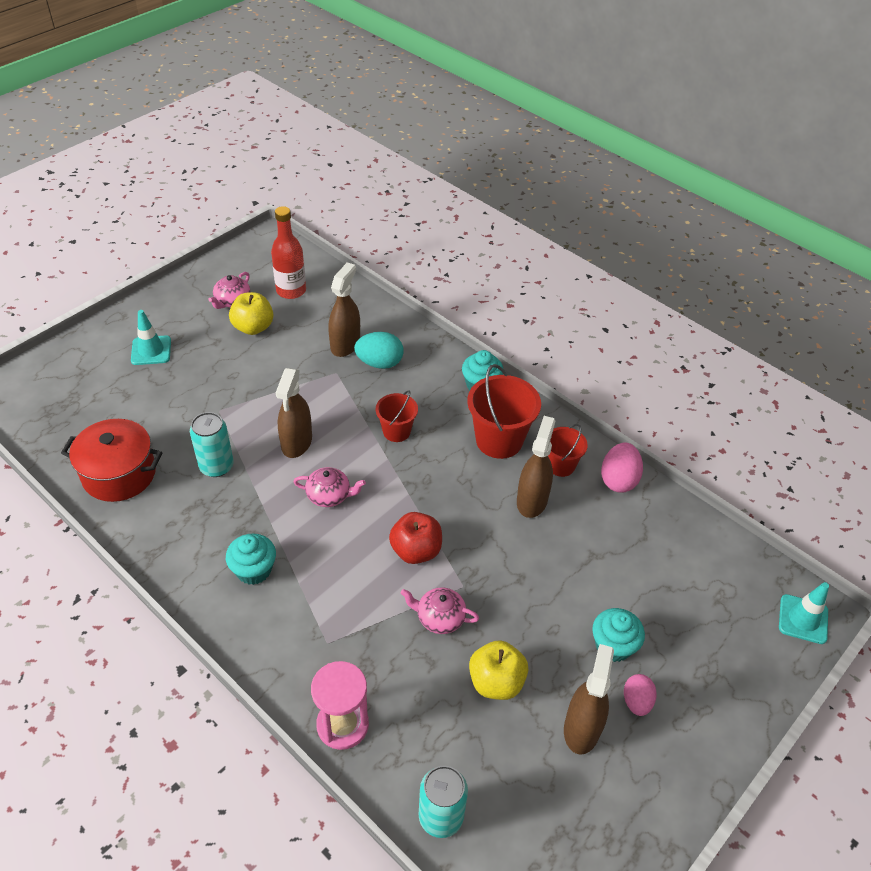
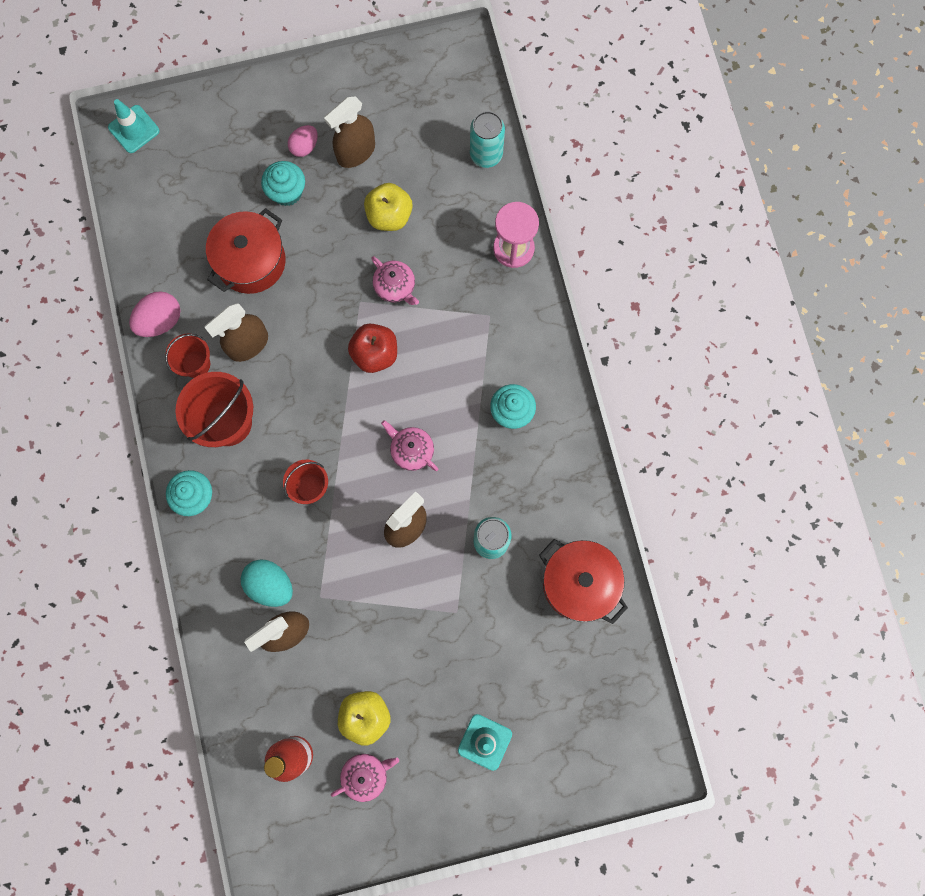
camera: 145 degrees left, 30 degrees up
none -> red pot [206,208,286,294]

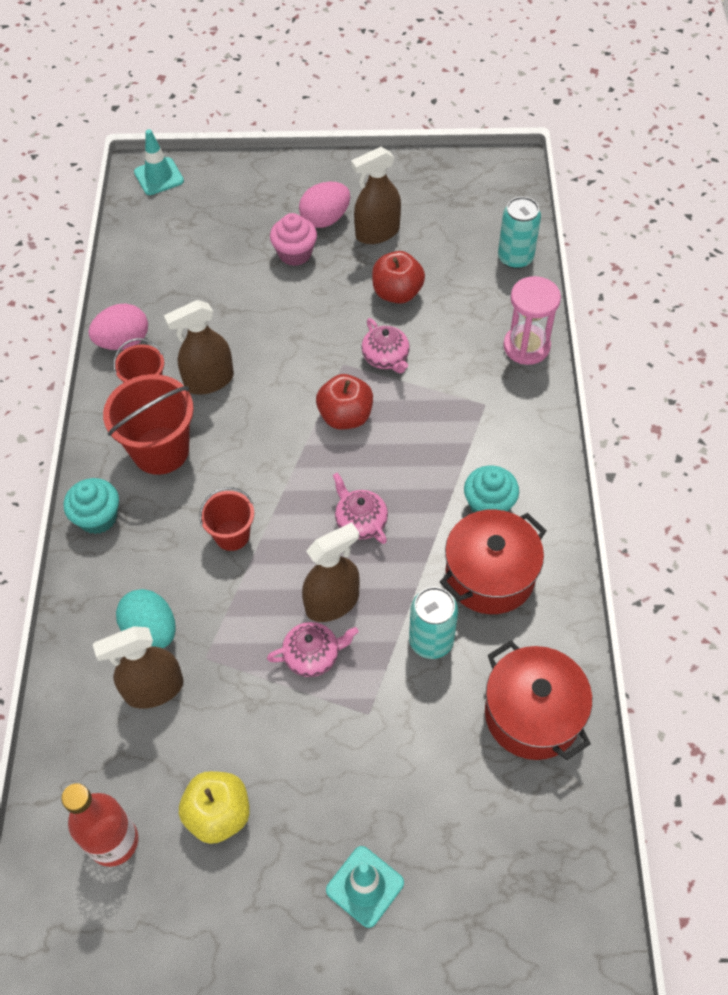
camera: 15 degrees right, 20 degrees down
red pot [206,208,286,294] -> red pot moved to [440,509,547,614]
turquoise cupcake [261,161,305,206] -> pink cupcake [270,213,317,266]
pink egg [288,125,318,157] -> pink egg [299,182,350,228], size x1.50
pink teapot [331,754,399,802] -> pink teapot moved to [267,622,359,677]
yellow apple [364,183,413,231] -> red apple [372,251,425,304]

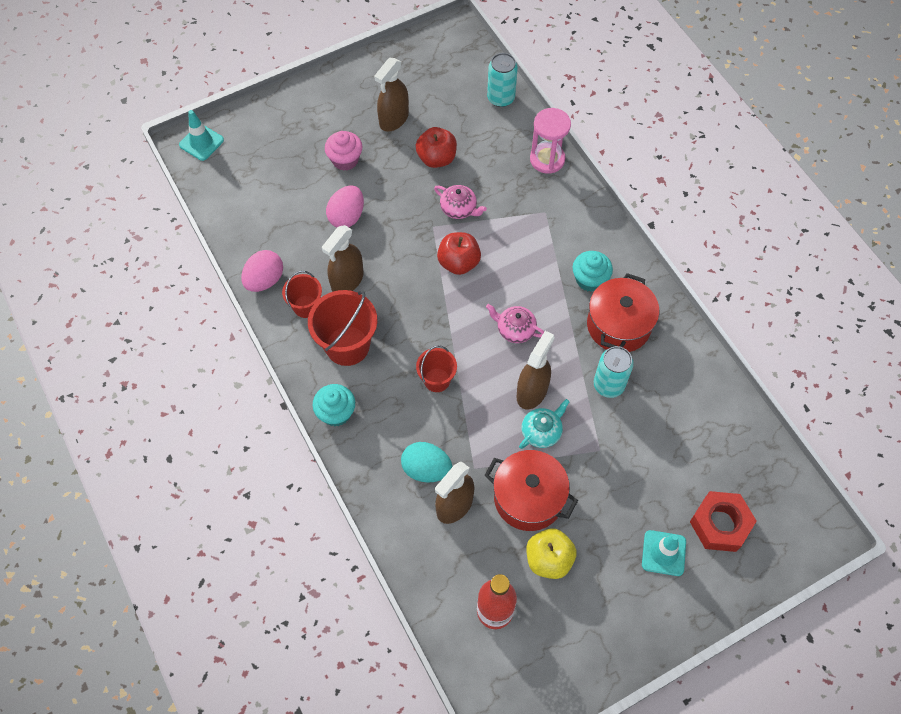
camera: 30 degrees left, 5 degrees up
pink teapot [267,622,359,677] -> turquoise teapot [519,399,570,449]
pink egg [299,182,350,228] -> pink egg moved to [326,185,364,227]
red pot [485,641,592,760] -> red pot moved to [484,450,578,531]
none -> red nut [690,491,757,552]

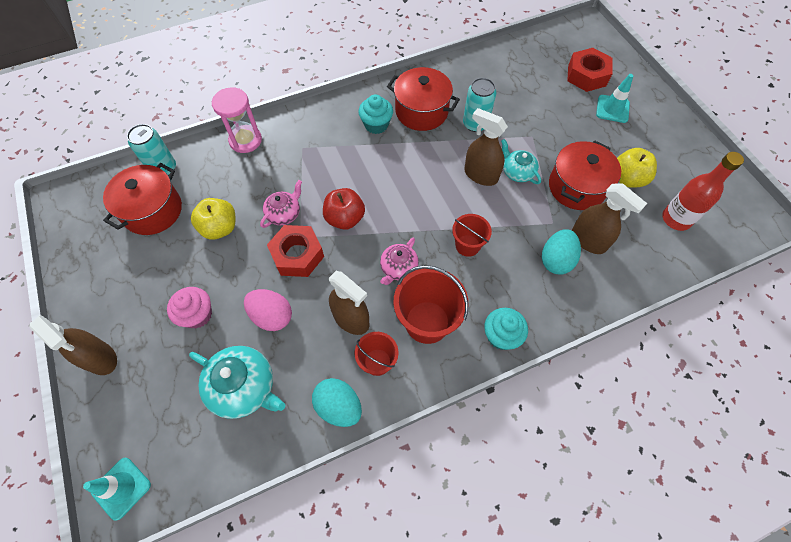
camera: 85 degrees left, 0 degrees up
pink egg [241,250,283,292] -> turquoise egg [312,378,362,427]
brown spray bottle [374,58,409,132] -> brown spray bottle moved to [29,315,117,375]
red apple [416,127,457,168] -> yellow apple [191,198,235,240]
pink teapot [486,304,544,343] -> pink teapot moved to [380,237,419,285]
none -> red pot [103,163,182,235]
none -> turquoise teapot [189,346,285,419]
none -> red nut [267,225,324,277]

